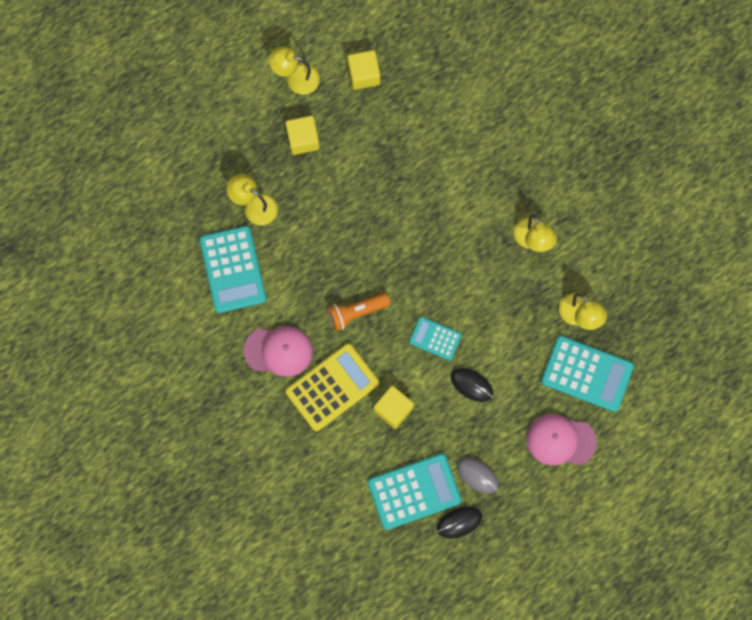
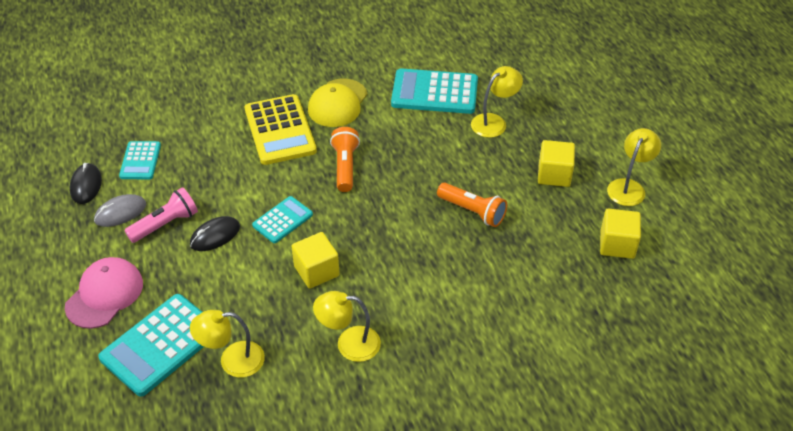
camera: 110 degrees right, 30 degrees down
pink cap [243,326,313,377] -> yellow cap [308,79,367,127]
turquoise calculator [368,453,462,530] -> turquoise calculator [119,141,161,179], size x0.57
yellow cube [374,386,414,429] -> yellow cube moved to [292,232,340,289]
none -> pink flashlight [124,187,198,243]
none -> orange flashlight [437,183,507,227]

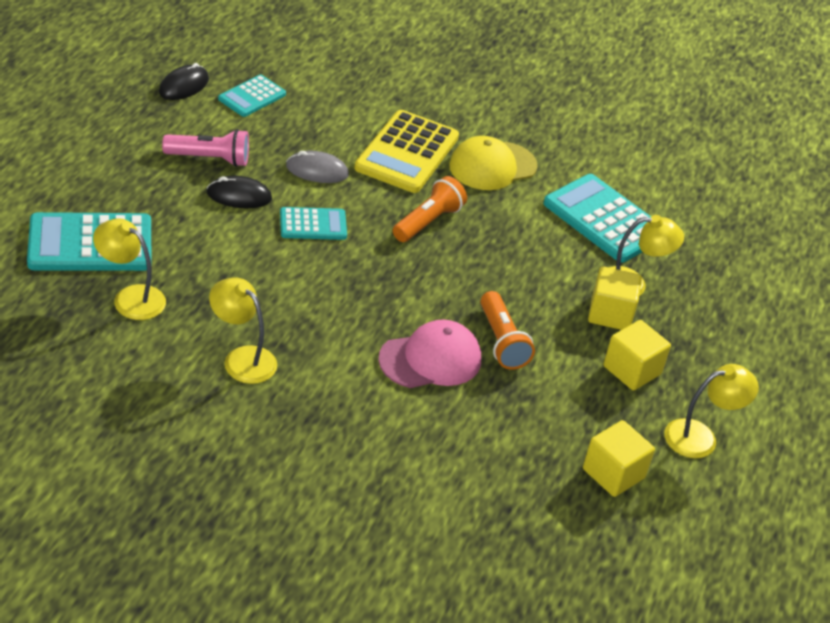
camera: 35 degrees right, 5 degrees down
pink cap [65,257,143,329] -> pink cap moved to [378,319,481,388]
grey mouse [94,194,146,227] -> grey mouse moved to [286,151,349,183]
yellow cube [292,232,340,289] -> yellow cube moved to [588,266,642,330]

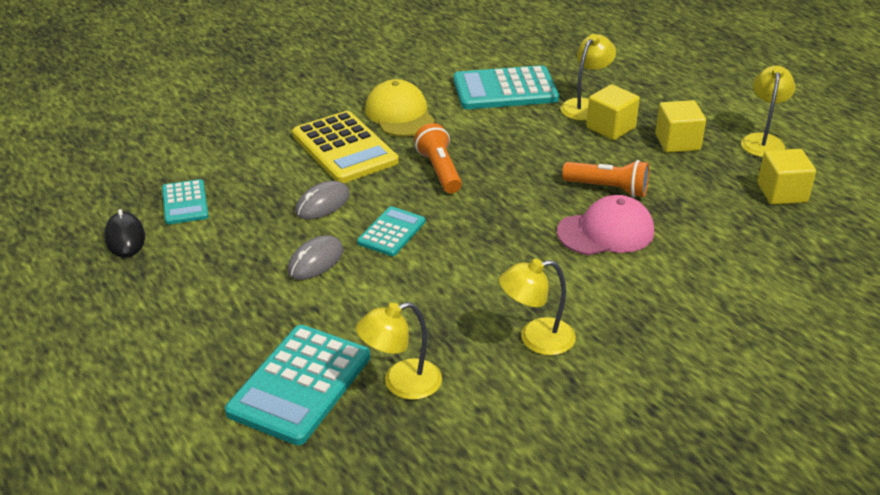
camera: 50 degrees left, 5 degrees down
pink flashlight [162,129,249,167] -> none
black mouse [207,176,272,208] -> grey mouse [287,235,343,280]
pink cap [378,319,481,388] -> pink cap turned 60 degrees clockwise [557,195,654,255]
yellow cap [449,136,538,190] -> yellow cap turned 150 degrees clockwise [365,79,435,137]

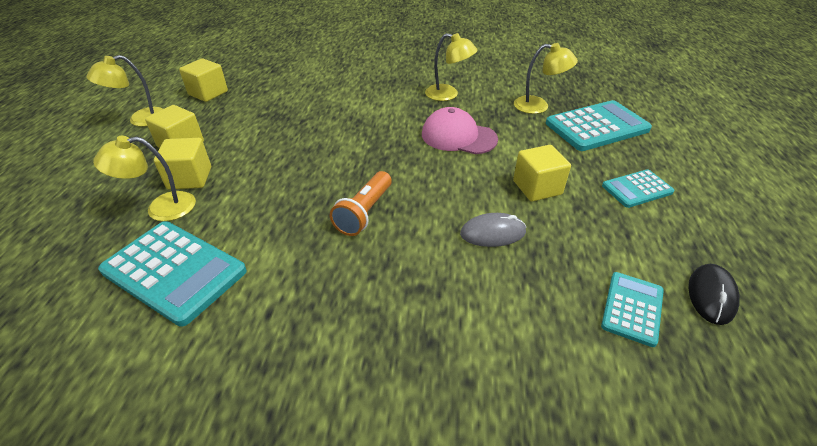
camera: 140 degrees left, 5 degrees up
grey mouse [287,235,343,280] -> yellow cube [513,145,571,202]
yellow calculator [292,111,399,183] -> none
turquoise calculator [357,206,425,256] -> turquoise calculator moved to [602,169,675,208]
yellow cap [365,79,435,137] -> none
pink cap [557,195,654,255] -> pink cap moved to [422,107,498,154]
orange flashlight [562,160,649,197] -> none

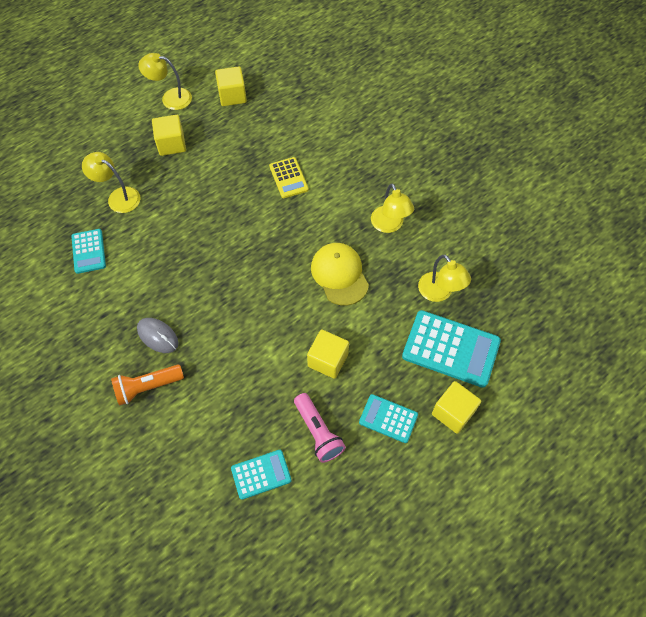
camera: 45 degrees right, 20 degrees up
turquoise calculator [98,221,247,327] -> turquoise calculator [71,229,106,274], size x0.57
yellow cube [154,138,211,190] -> yellow cube moved to [432,381,481,434]
orange flashlight [330,171,392,236] -> orange flashlight moved to [111,364,184,406]
pink cap [422,107,498,154] -> yellow cap [311,243,369,306]
grey mouse [460,213,526,247] -> grey mouse moved to [137,318,178,353]
black mouse [688,264,740,325] -> none
none -> yellow calculator [269,157,309,198]
none -> pink flashlight [294,393,346,463]

